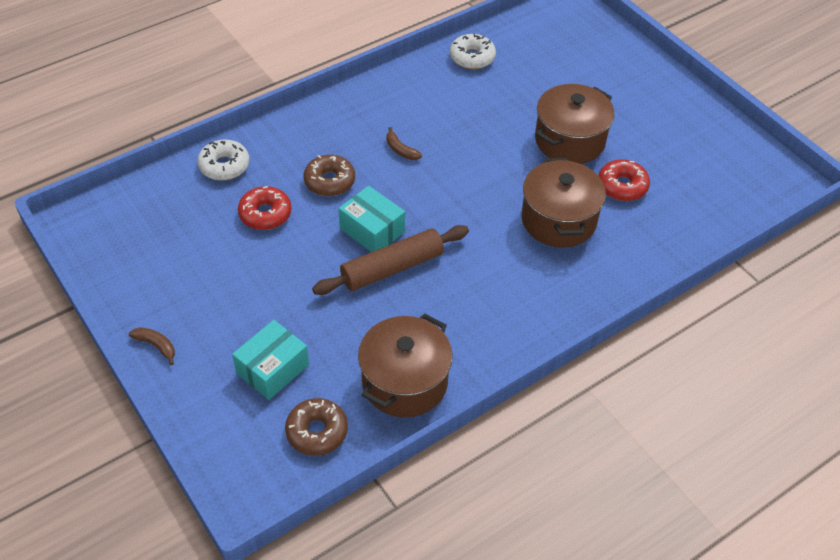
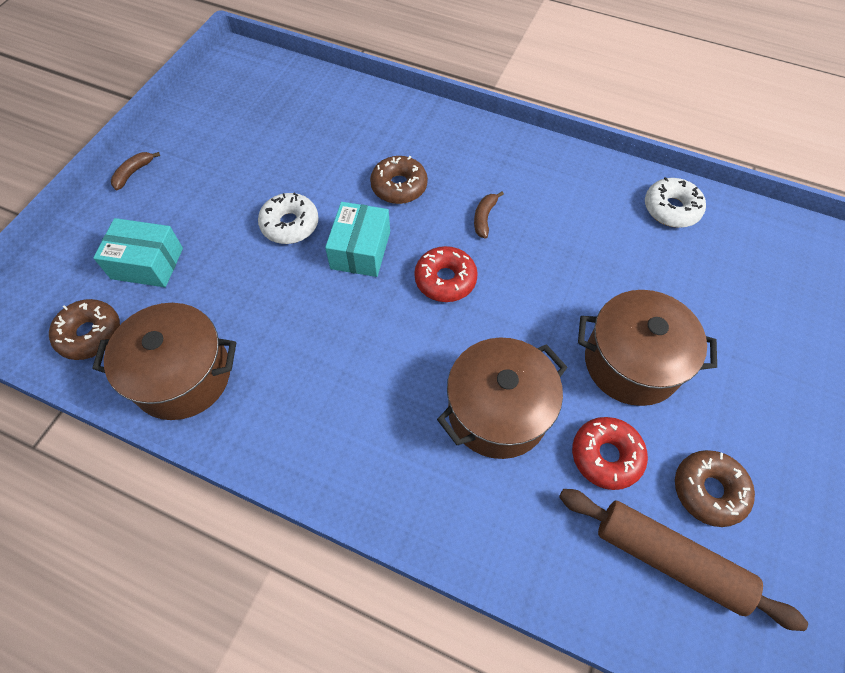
camera: 60 degrees right, 10 degrees up
brown banana [129,327,175,365] -> brown banana turned 150 degrees counterclockwise [111,152,160,190]
white donut [198,140,249,181] -> white donut moved to [258,193,319,244]
red donut [238,186,292,230] -> red donut moved to [414,246,478,302]
brown rolling pin [312,225,469,295] -> brown rolling pin moved to [559,489,808,631]
none -> brown donut [675,450,755,527]

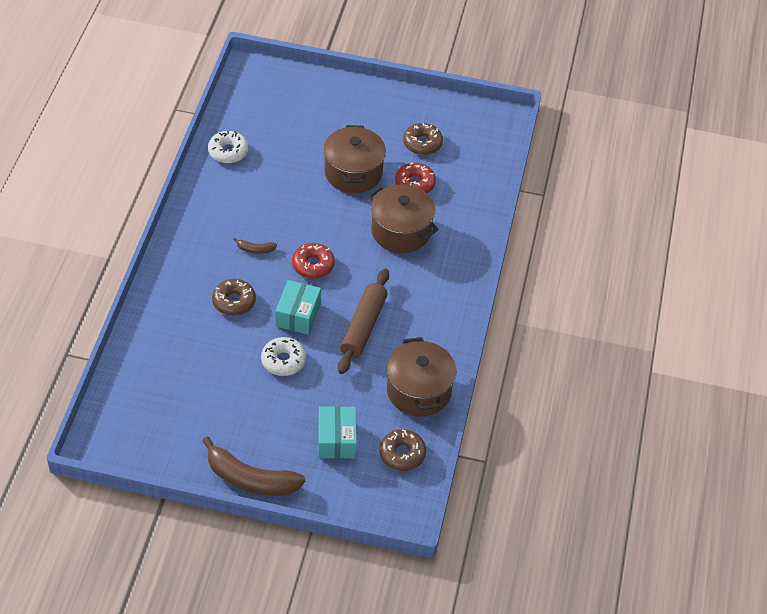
camera: 105 degrees left, 10 degrees down
brown banana [111,152,160,190] -> brown banana [202,436,306,496], size x2.29
turquoise box [325,202,390,277] -> turquoise box turned 75 degrees counterclockwise [275,280,321,335]
brown rolling pin [559,489,808,631] -> brown rolling pin moved to [338,268,389,374]

